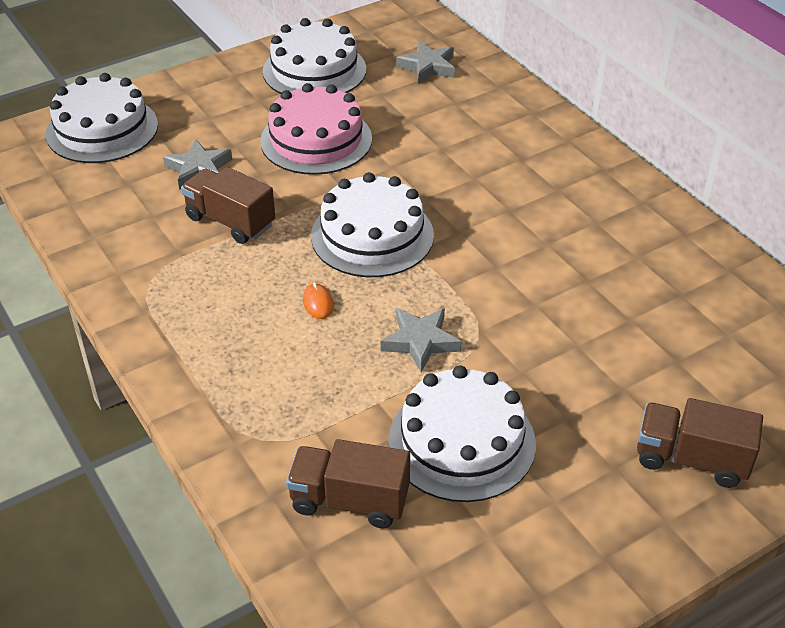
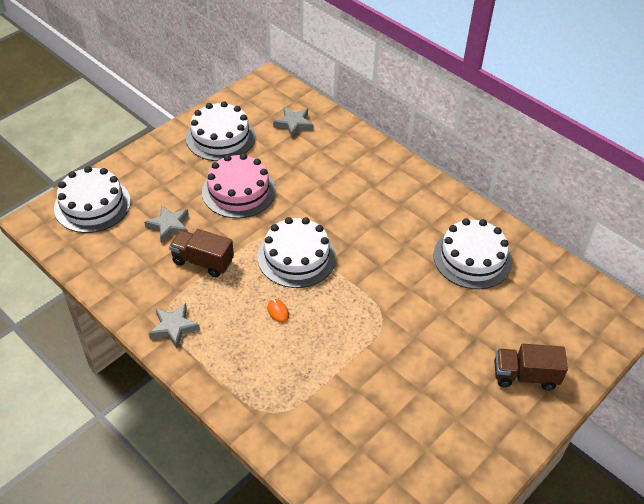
camera: 15 degrees left, 5 degrees up
brown truck [286,439,410,529] -> none
grey star [381,308,461,372] -> grey star moved to [149,303,200,348]
white cake [388,365,536,502] -> white cake moved to [433,218,512,289]

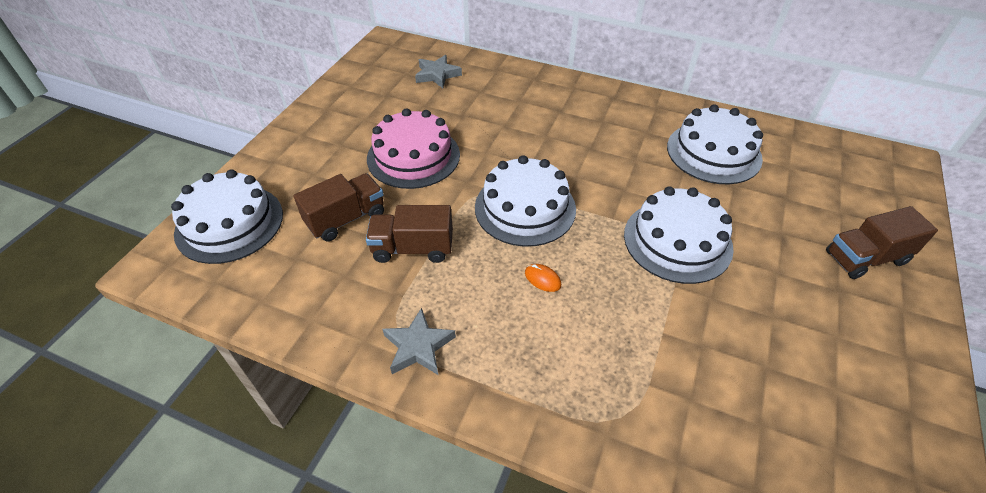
camera: 20 degrees left, 0 degrees up
grey star [144,205,189,243] -> brown truck [293,173,384,241]
white cake [186,101,255,161] -> white cake moved to [624,186,734,284]

